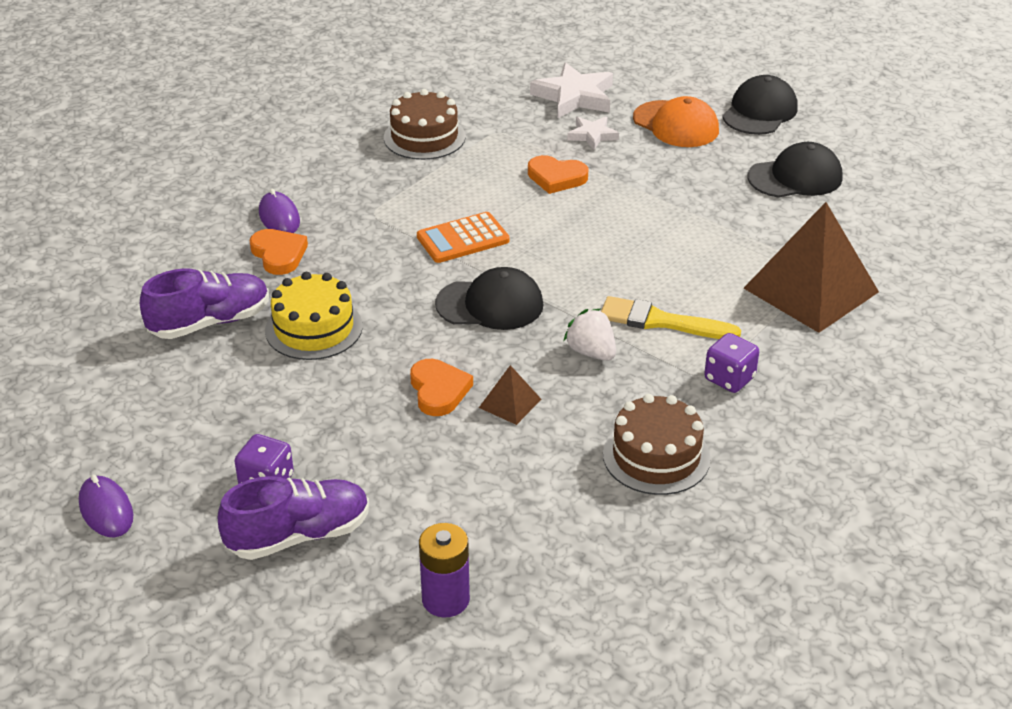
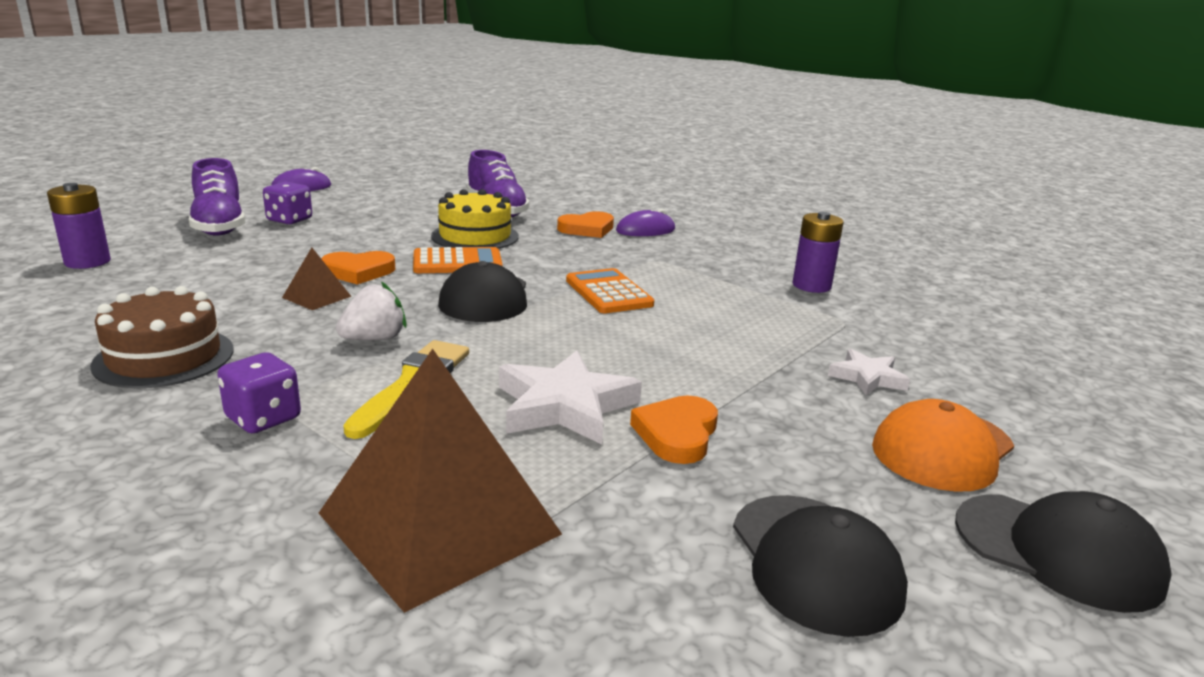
camera: 90 degrees right, 15 degrees down
brown cake [384,89,466,160] -> purple battery [792,212,843,293]
orange heart [528,155,589,194] -> orange heart moved to [630,395,718,464]
white star [530,62,613,118] -> white star moved to [499,351,642,444]
none -> orange calculator [413,247,503,273]

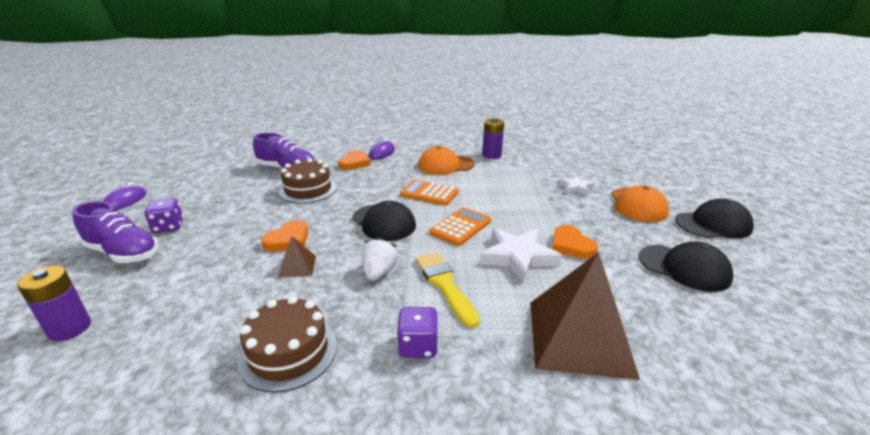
camera: 40 degrees left, 5 degrees up
orange calculator [413,247,503,273] -> orange calculator moved to [429,207,491,246]
yellow cake [431,189,519,249] -> brown cake [279,158,337,203]
none -> orange cap [418,146,475,175]

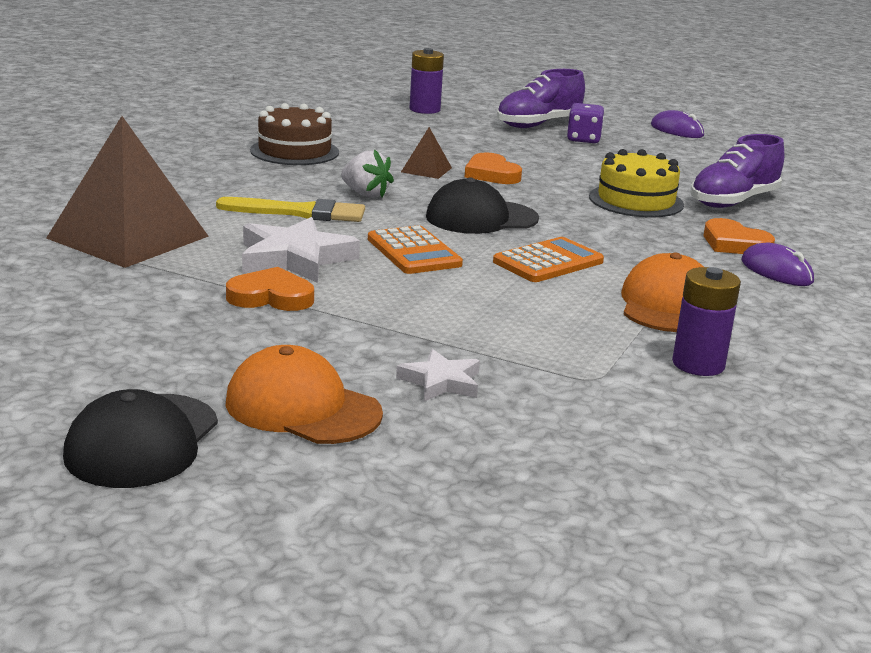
camera: 115 degrees right, 5 degrees down
brown cake [279,158,337,203] -> yellow cake [589,149,684,217]
purple dice [397,307,438,358] -> none
black cap [639,242,733,292] -> none

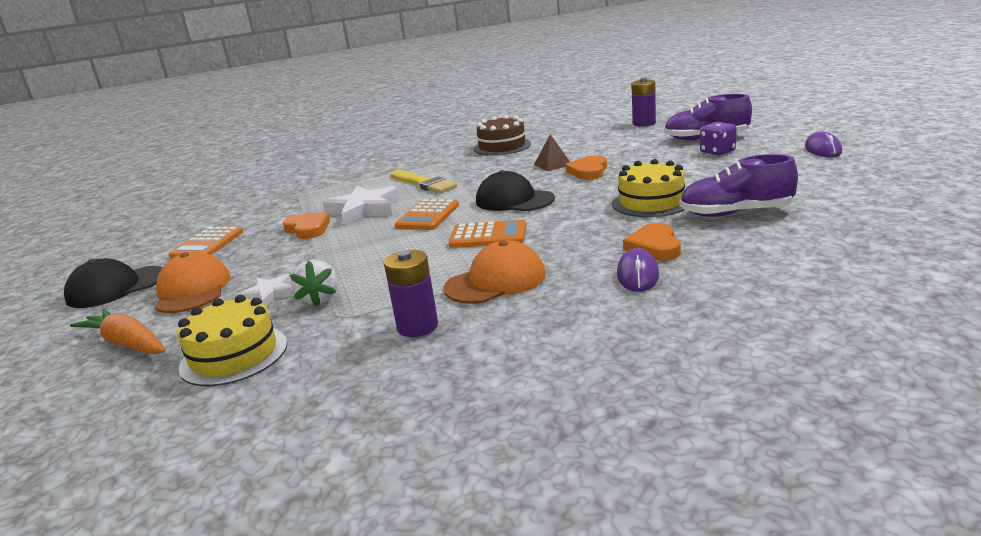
camera: 50 degrees right, 0 degrees up
brown pyramid [46,116,209,268] -> none
white strawberry [341,149,394,198] -> white strawberry moved to [290,260,338,307]
none -> orange carrot [70,308,165,354]
none -> orange calculator [169,227,243,259]
none -> yellow cake [178,295,287,386]

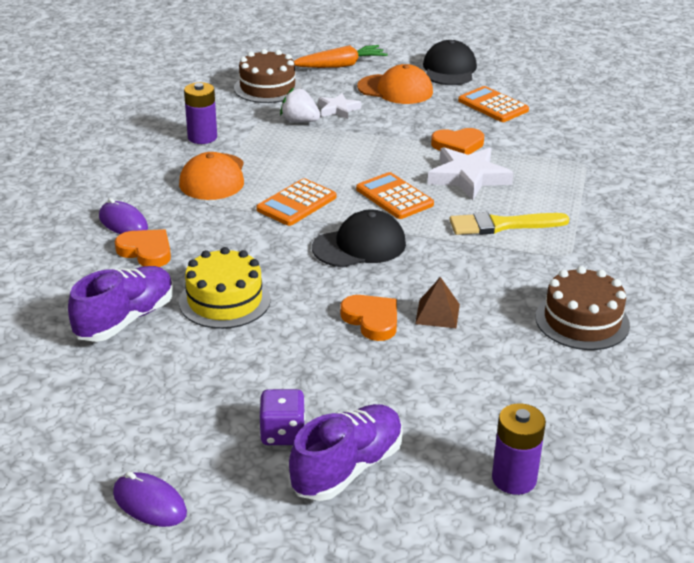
camera: 120 degrees right, 10 degrees up
yellow cake [178,295,287,386] -> brown cake [234,49,301,103]

